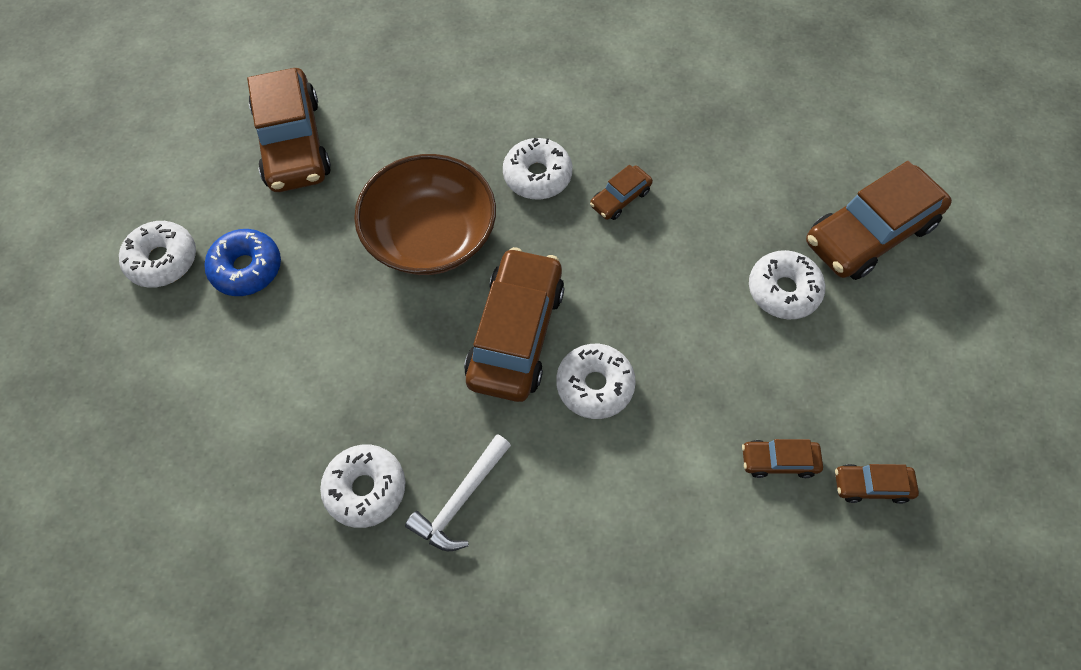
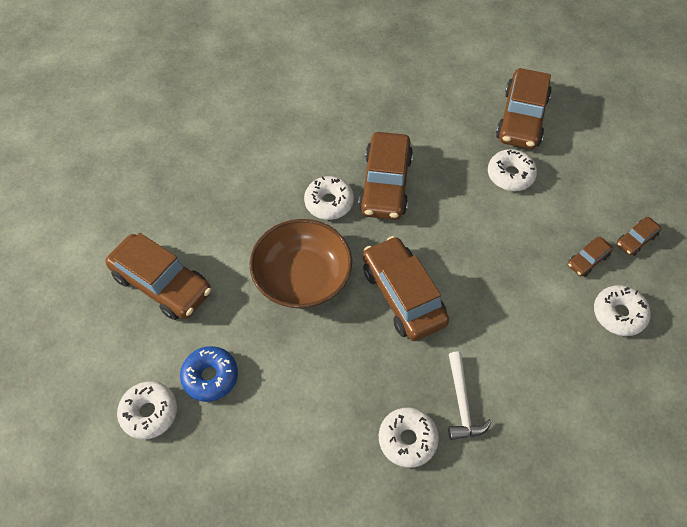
camera: 40 degrees left, 5 degrees down
white donut [556,344,636,419] -> white donut moved to [594,285,651,336]
brown car [590,165,653,220] -> brown car [358,132,413,220], size x2.15

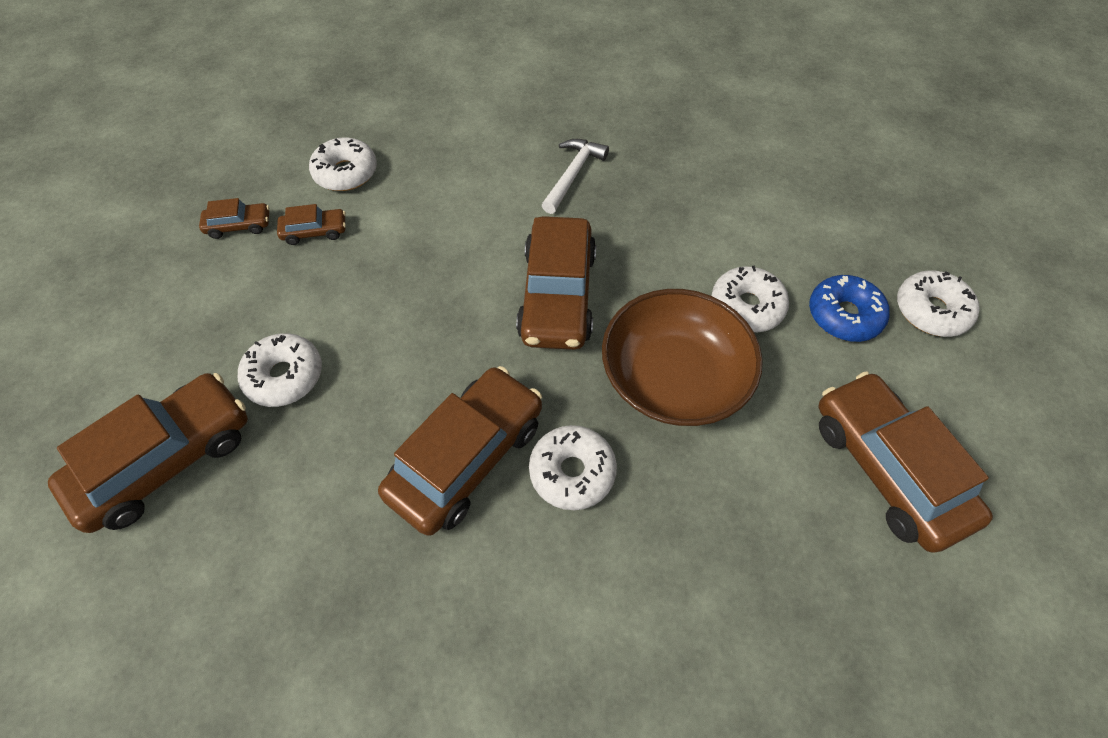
camera: 150 degrees left, 0 degrees up
white donut [379,408,439,468] -> white donut moved to [712,266,789,332]

